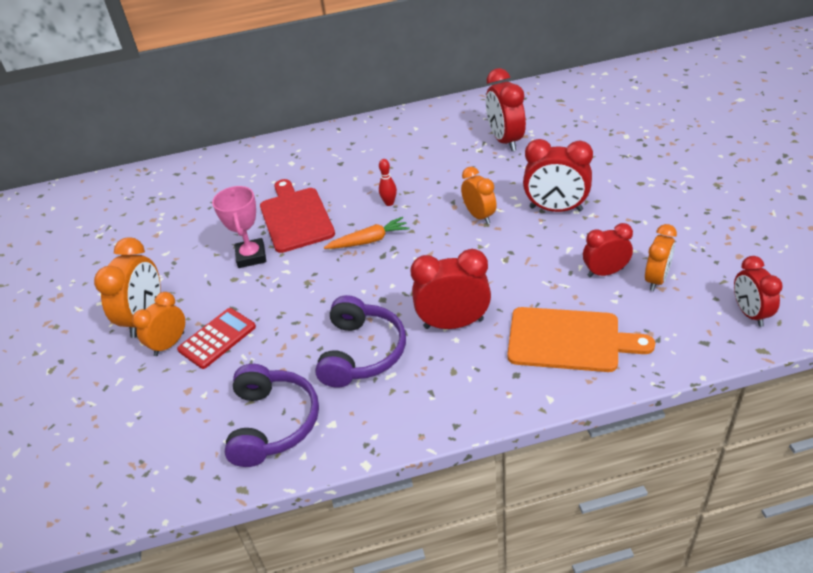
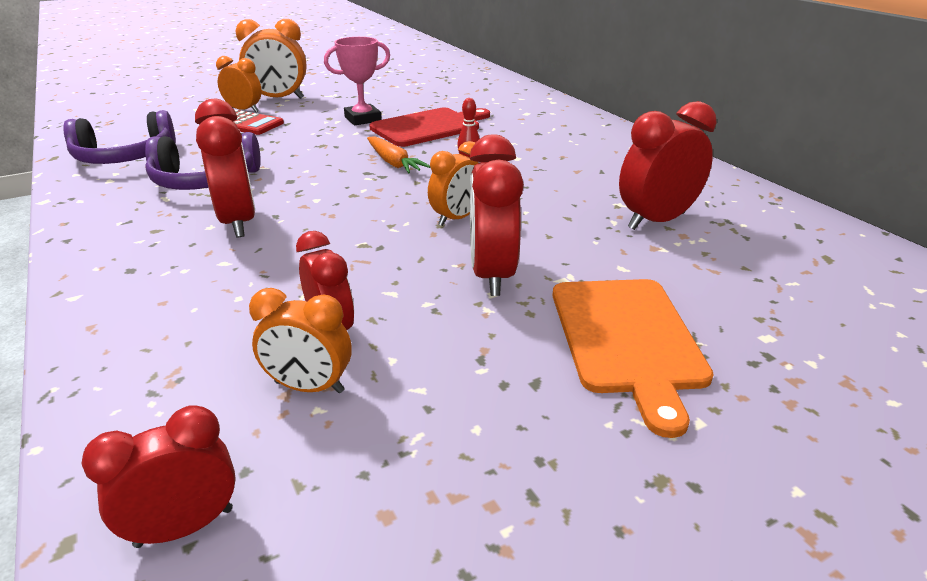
camera: 70 degrees right, 10 degrees down
orange cutting board [507,307,655,372] -> orange cutting board moved to [553,279,714,438]

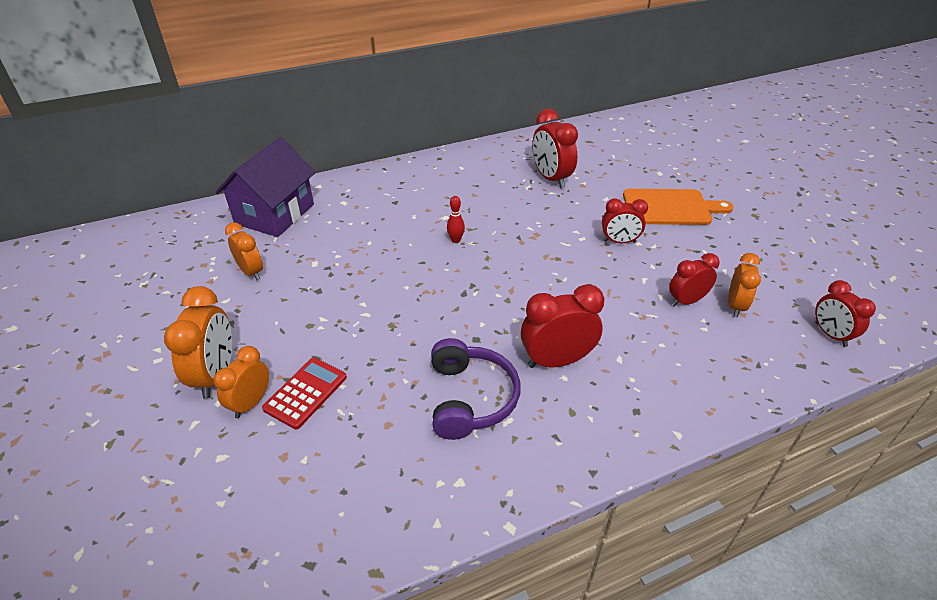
camera: 85 degrees left, 10 degrees up
purple headphones [63,110,176,164] -> none
pink trophy [324,37,390,125] -> none
orange carrot [367,136,430,173] -> none
red cutting board [369,108,490,147] -> none
orange clock [428,141,479,226] -> orange clock moved to [225,222,263,280]
red clock [469,134,524,296] -> red clock [602,198,648,243], size x0.66
none -> purple house [216,137,316,237]

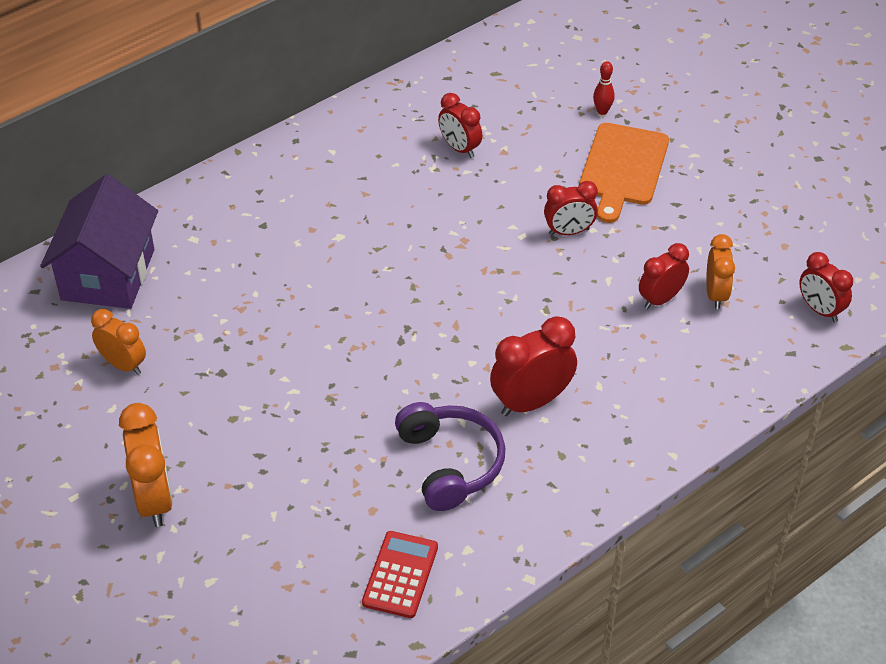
camera: 15 degrees left, 5 degrees up
orange clock [214,346,269,418] -> none
red calculator [262,358,347,429] -> red calculator moved to [362,531,438,618]
red bowling pin [447,196,465,243] -> red bowling pin moved to [593,61,615,115]
red clock [532,109,578,188] -> red clock [438,93,482,158], size x0.66
orange cutting board [623,189,733,225] -> orange cutting board turned 120 degrees clockwise [579,123,669,223]

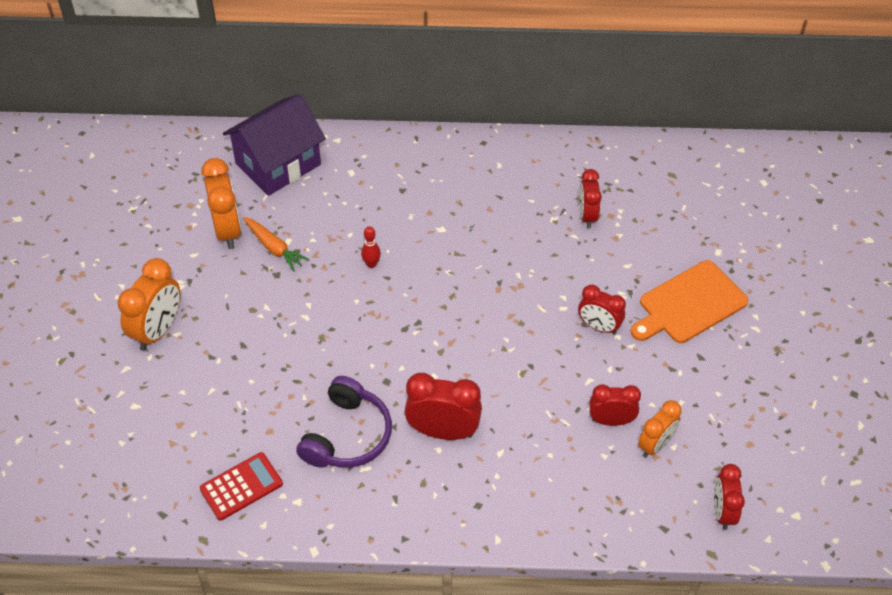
camera: 40 degrees right, 5 degrees up
orange clock [91,309,146,375] -> orange clock [201,158,241,249], size x1.52
red bowling pin [593,61,615,115] -> red bowling pin moved to [361,226,381,268]
none -> orange carrot [243,217,309,272]

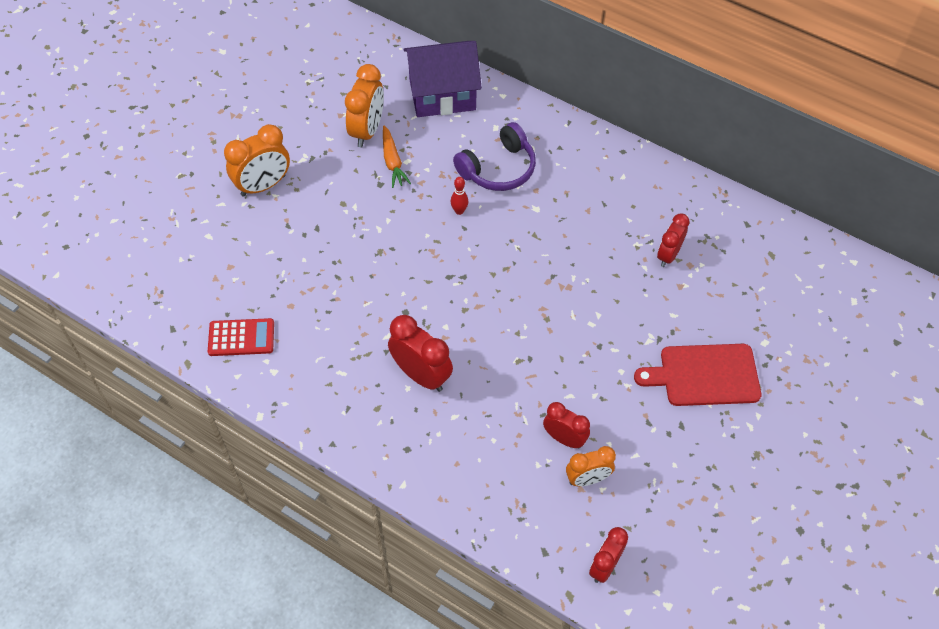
camera: 30 degrees right, 5 degrees up
purple headphones [296,376,392,468] -> purple headphones moved to [453,122,536,191]
red clock [578,284,626,334] -> none
orange cutting board [631,260,749,343] -> red cutting board [634,344,761,406]

